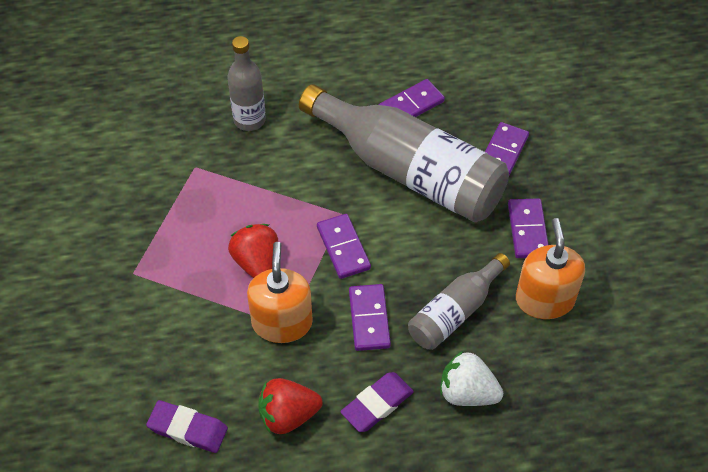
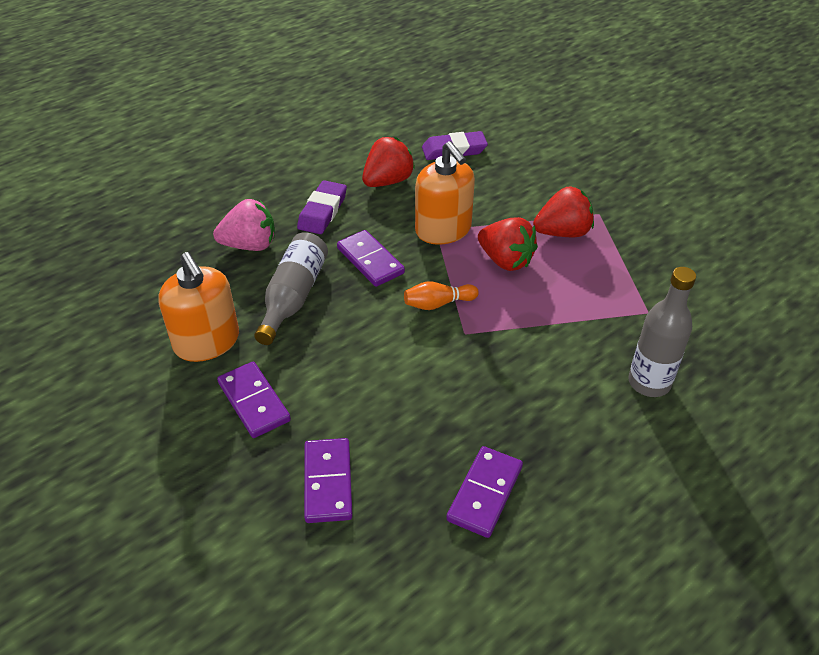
camera: 150 degrees right, 10 degrees down
grey bottle [299,84,509,222] -> none
purple domino [317,214,371,279] -> orange bowling pin [404,281,479,310]
white strawberry [440,351,503,406] -> pink strawberry [213,199,275,251]
none -> red strawberry [533,187,594,237]

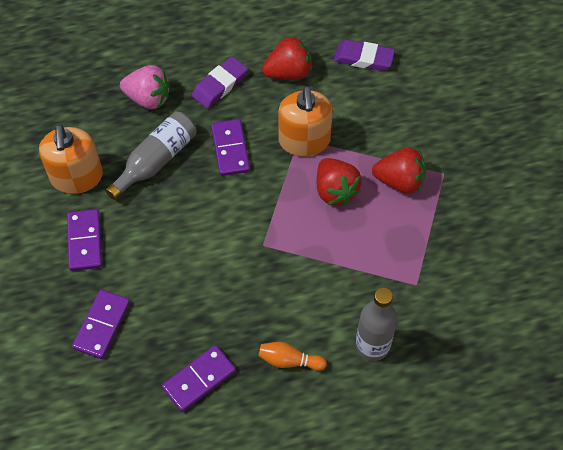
camera: 25 degrees right, 15 degrees up
orange bowling pin [404,281,479,310] -> orange bowling pin moved to [258,342,327,371]

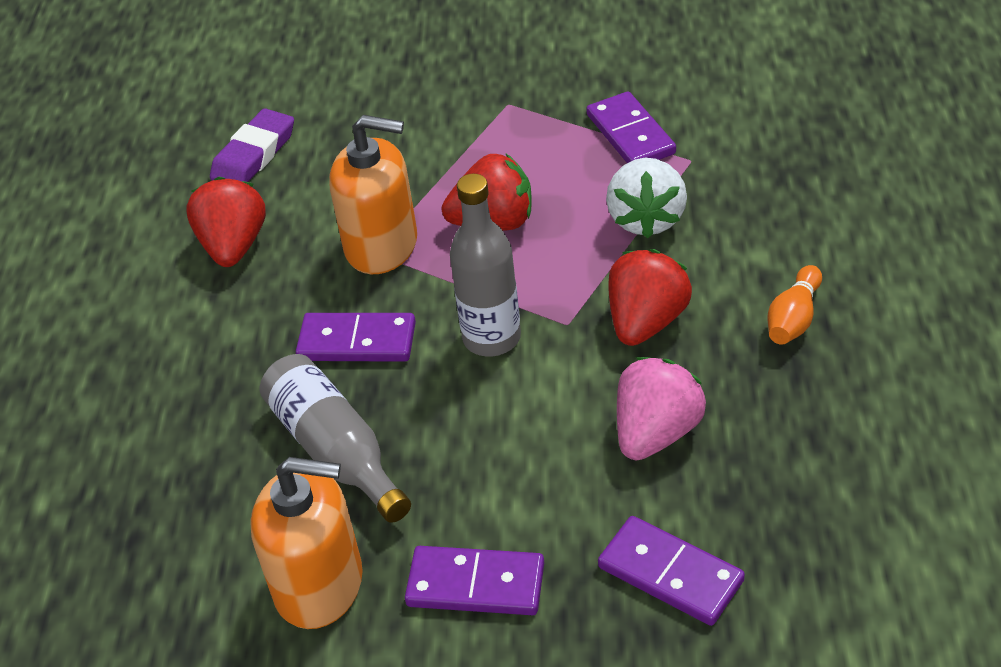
camera: 70 degrees left, 15 degrees down
pink strawberry [120,65,170,109] -> pink strawberry moved to [617,357,706,460]
purple domino [162,345,236,412] -> purple domino moved to [586,91,676,163]
purple eraser [192,56,248,108] -> none
grey bottle [356,287,397,361] -> grey bottle moved to [450,174,521,356]
red strawberry [372,147,426,194] -> red strawberry moved to [609,249,692,346]
none -> white strawberry [606,158,687,238]

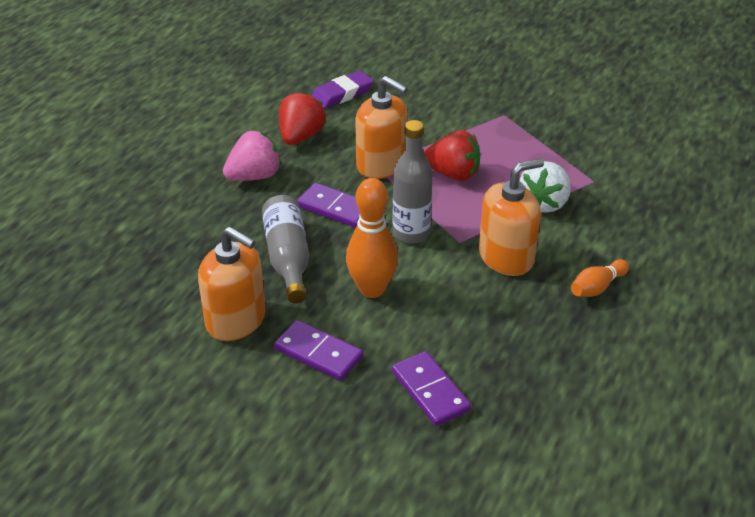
camera: 20 degrees right, 5 degrees down
purple domino [586,91,676,163] -> none
red strawberry [609,249,692,346] -> orange soap dispenser [479,158,544,276]
pink strawberry [617,357,706,460] -> pink strawberry moved to [223,131,281,181]
none -> orange bowling pin [346,178,398,298]

